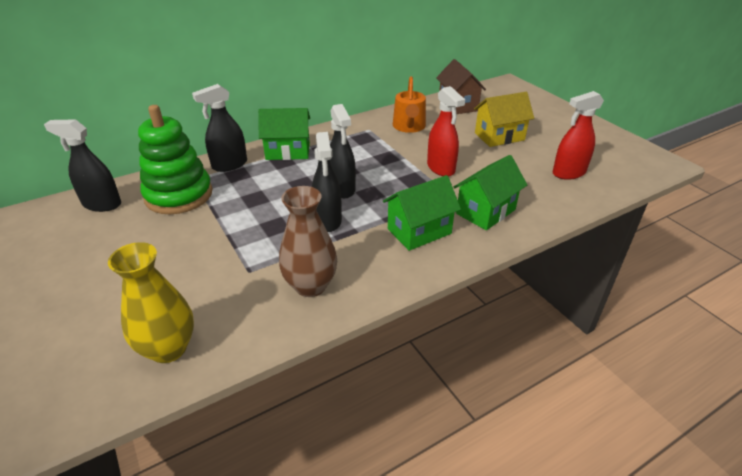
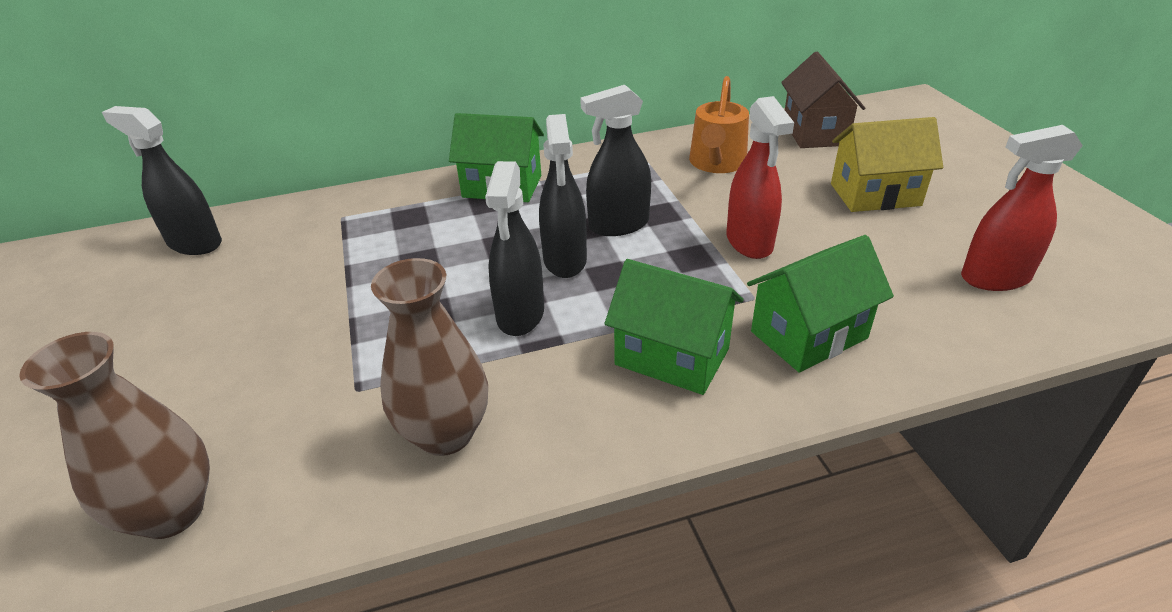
camera: 15 degrees right, 0 degrees up
yellow vase [108,242,194,363] -> brown vase [19,332,210,539]
green stacking toy [138,105,212,214] -> none
black spray bottle [192,84,247,172] -> black spray bottle moved to [580,85,651,236]
green house [383,175,461,251] -> green house turned 45 degrees clockwise [604,259,744,395]

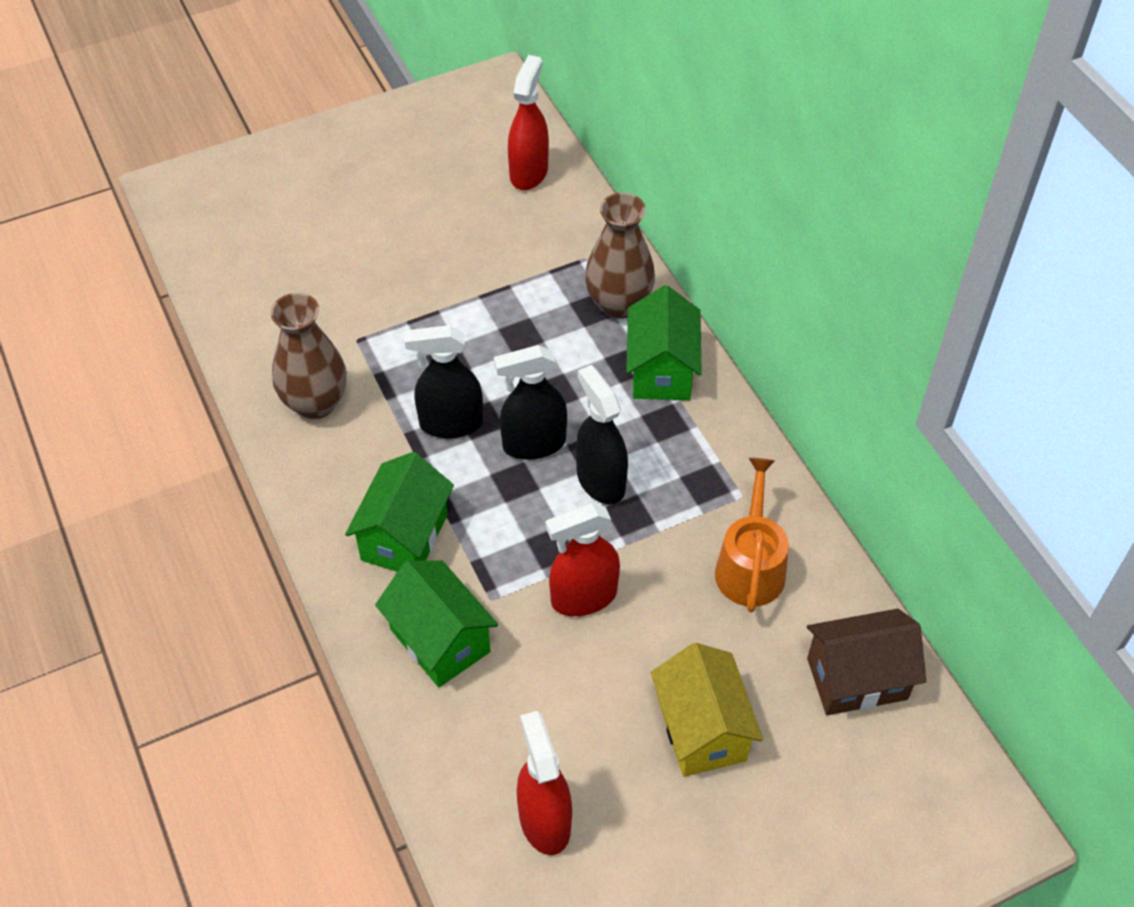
camera: 80 degrees right, 15 degrees up
brown vase [19,332,210,539] -> brown vase moved to [585,193,655,319]
black spray bottle [102,106,222,255] -> red spray bottle [508,55,549,190]
orange watering can [689,76,749,173] -> orange watering can turned 90 degrees clockwise [715,458,789,612]

